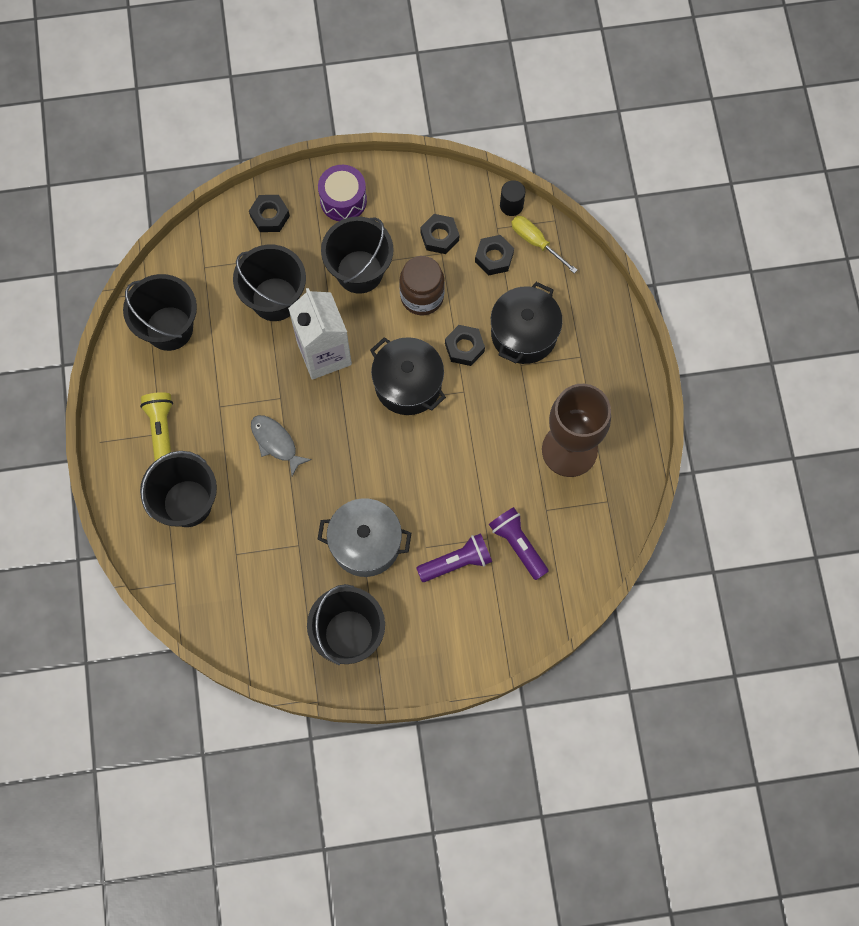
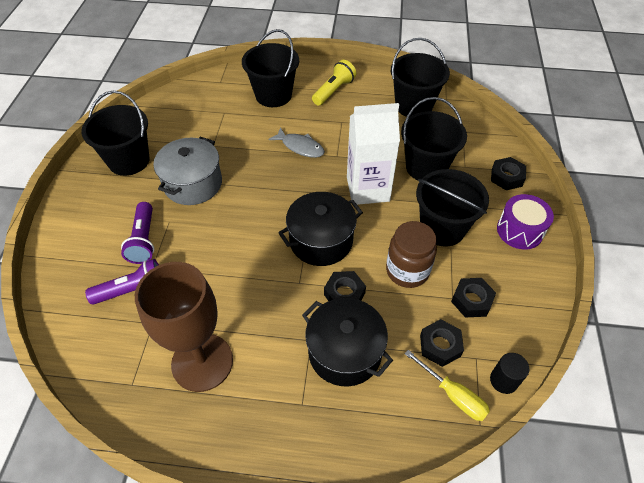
camera: 105 degrees right, 20 degrees down
yellow flashlight [140,392,173,461] -> yellow flashlight turned 60 degrees counterclockwise [312,60,356,106]
grey fish [251,415,312,476] -> grey fish turned 60 degrees clockwise [268,127,325,158]
yellow screwdriver [511,216,577,273] -> yellow screwdriver turned 75 degrees clockwise [404,350,490,421]

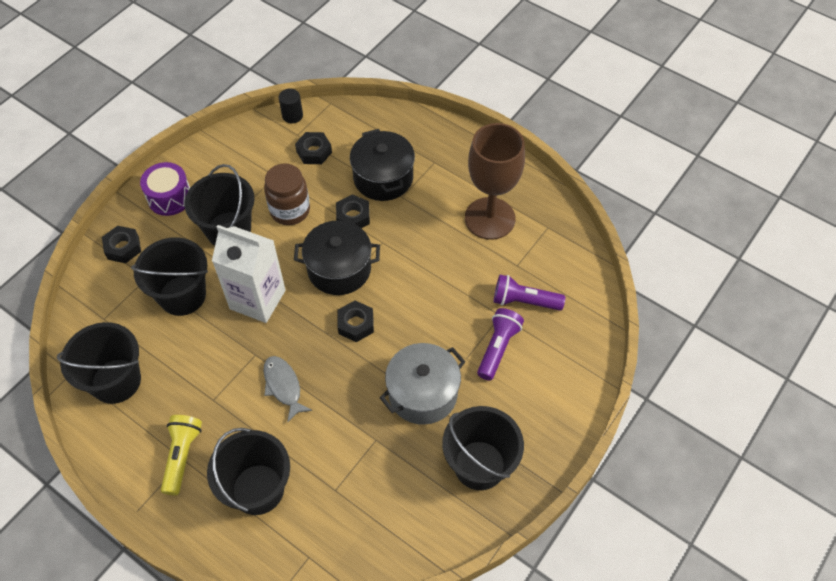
camera: 150 degrees left, 5 degrees up
yellow flashlight [312,60,356,106] -> yellow flashlight turned 120 degrees clockwise [161,415,202,495]
yellow screwdriver [404,350,490,421] -> none
black nut [451,278,496,317] -> black nut moved to [338,301,374,342]

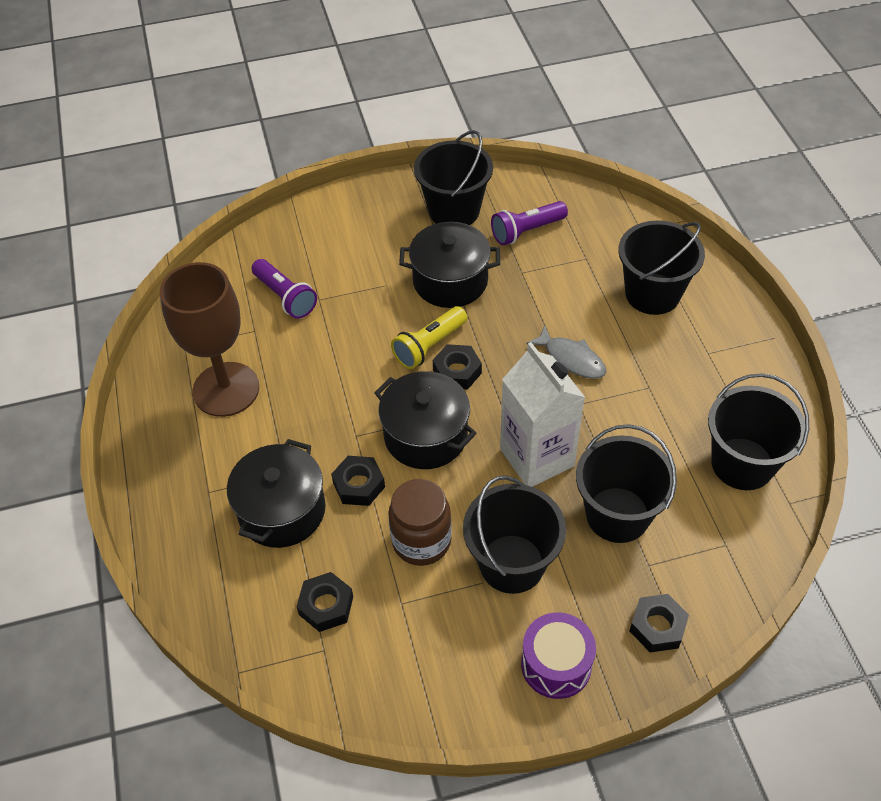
camera: 140 degrees left, 5 degrees down
yellow flashlight [161,415,202,495] -> yellow flashlight moved to [391,306,467,369]
grey fish [263,356,312,423] -> grey fish turned 60 degrees counterclockwise [526,325,606,379]
black cylinder [279,88,303,123] -> none
grey pot [380,343,466,425] -> black pot [399,222,500,308]
purple flashlight [477,308,524,381] -> purple flashlight moved to [491,201,568,245]

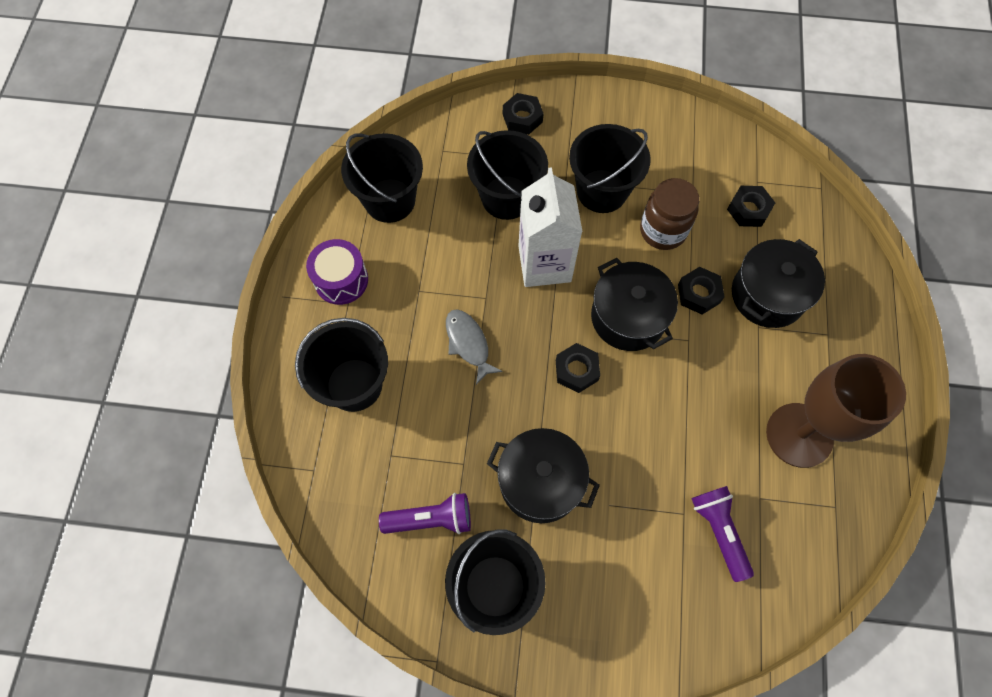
camera: 160 degrees left, 15 degrees up
yellow flashlight [391,306,467,369] -> none
purple drum [521,612,596,699] -> purple drum moved to [306,239,368,305]

